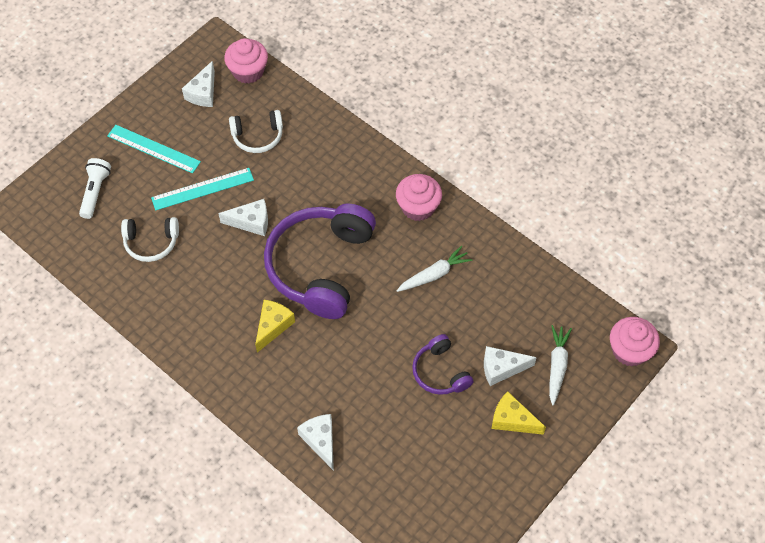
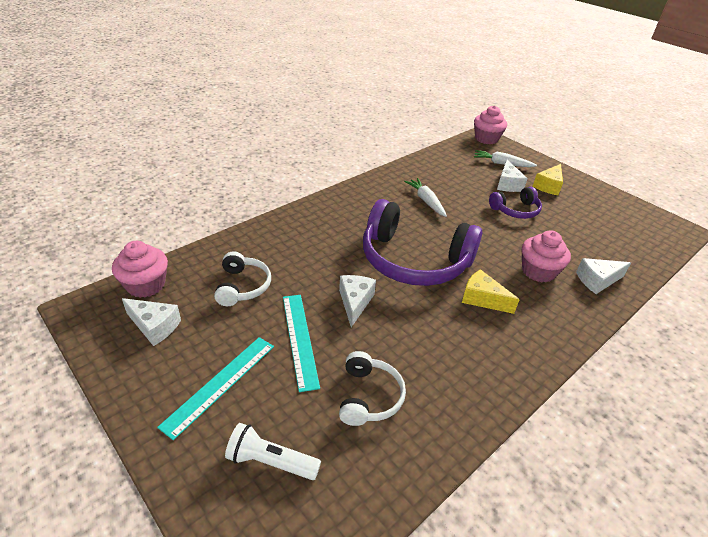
camera: 85 degrees left, 20 degrees down
pink cupcake [396,174,442,221] -> pink cupcake moved to [522,230,571,282]

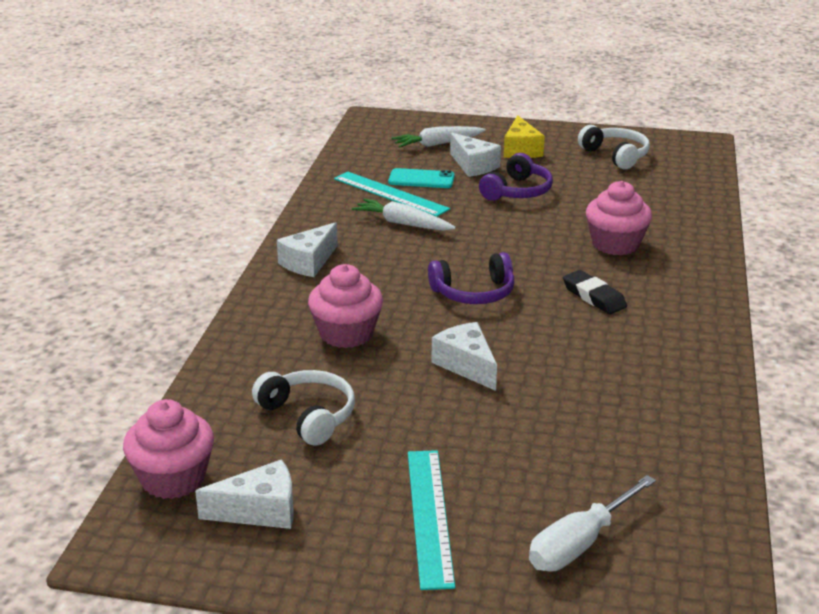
camera: 35 degrees left, 10 degrees down
white flashlight [225,423,321,480] -> white screwdriver [529,475,656,572]
turquoise ruler [283,295,320,392] -> turquoise ruler moved to [334,172,450,217]
white headphones [339,351,406,426] -> white headphones moved to [578,125,650,169]
purple headphones [363,199,482,286] -> purple headphones [428,252,515,304], size x0.49
yellow cheese [462,269,520,314] -> black eraser [563,270,627,314]
pink cupcake [474,106,507,144] -> pink cupcake moved to [308,264,383,348]
white cheese [576,258,631,294] -> white cheese moved to [277,222,338,277]
none -> turquoise phone [388,168,455,188]

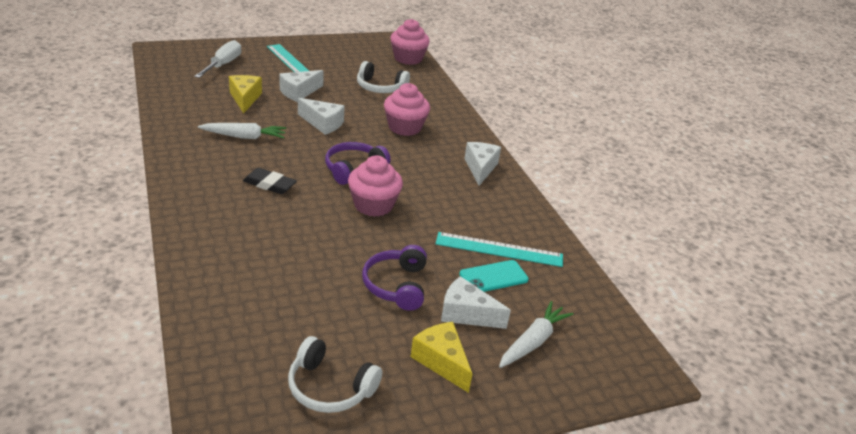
camera: 145 degrees right, 5 degrees up
white cheese [195,459,294,529] -> white cheese moved to [279,70,324,102]
white carrot [352,199,456,231] -> white carrot moved to [198,123,286,139]
pink cupcake [586,181,652,255] -> pink cupcake moved to [348,155,403,217]
none -> yellow cheese [229,75,262,113]

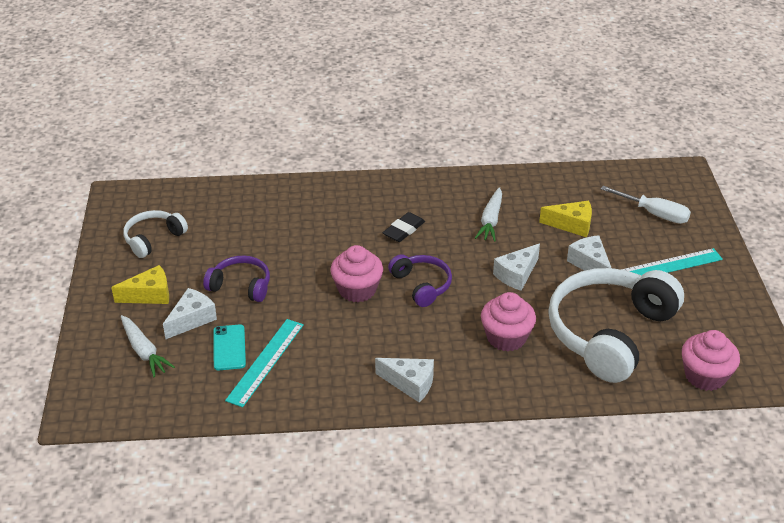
camera: 110 degrees right, 5 degrees up
white headphones [357,61,410,93] -> white headphones [548,268,684,383], size x2.03

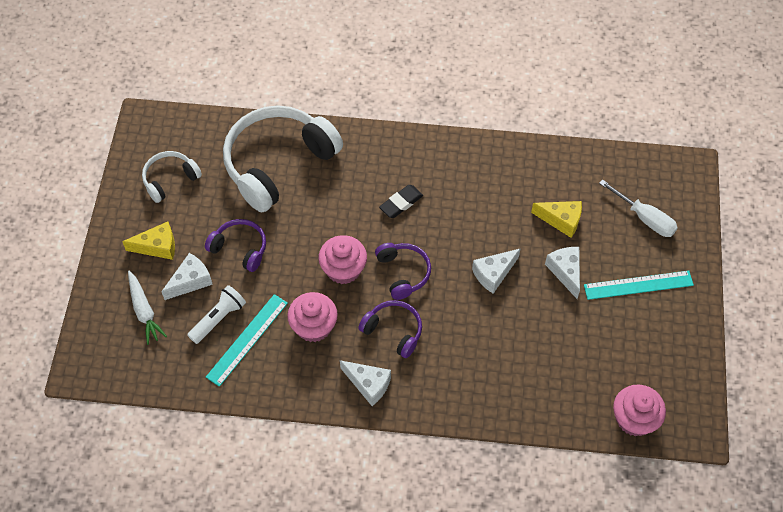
camera: 10 degrees right, 20 degrees up
turquoise phone [213,325,246,370] -> white flashlight [187,285,246,344]
white carrot [475,187,502,242] -> none
pink cupcake [481,292,536,351] -> pink cupcake moved to [287,292,338,342]
white headphones [548,268,684,383] -> white headphones moved to [223,105,343,212]
none -> purple headphones [358,300,422,358]

